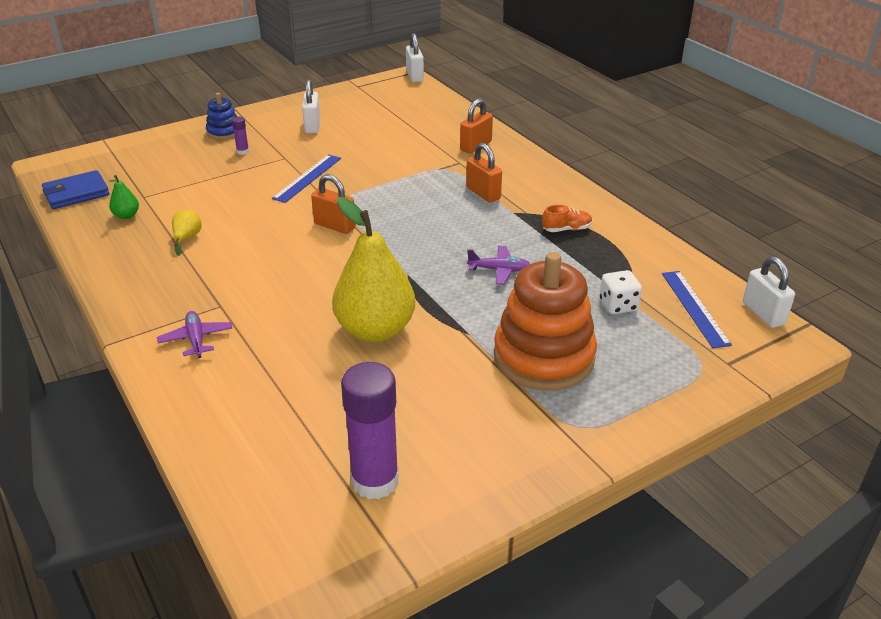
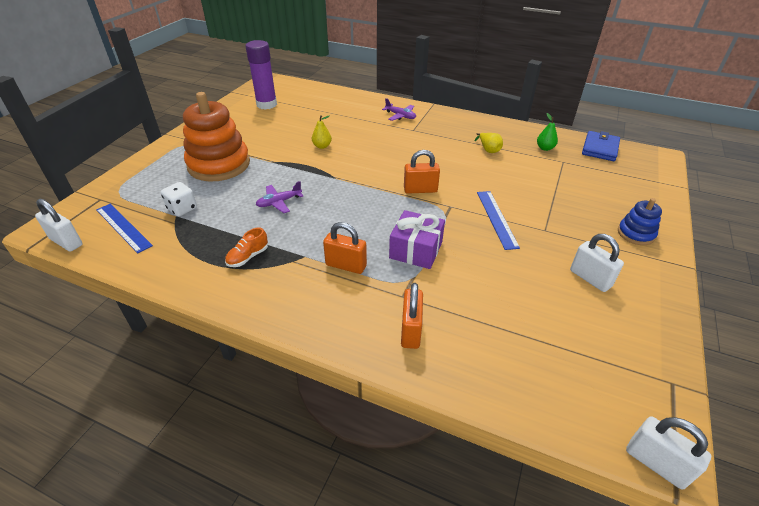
camera: 145 degrees right, 5 degrees up
purple glue stick [232,116,249,155] -> none
yellow pear [332,197,415,342] -> yellow pear [312,115,332,149], size x0.41
none -> purple gift [389,210,445,269]

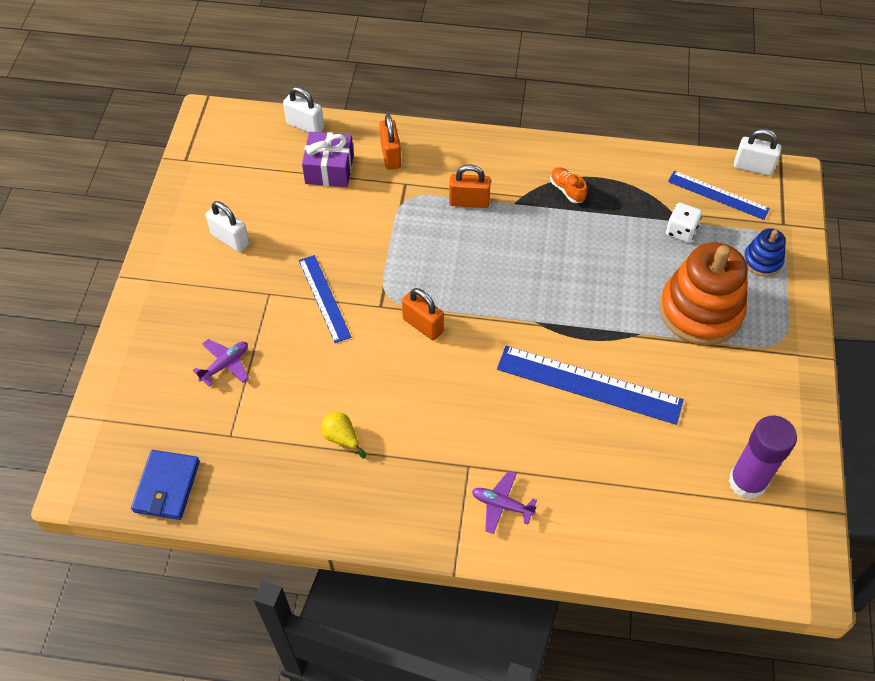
camera: 165 degrees right, 15 degrees up
orange shoe [225,227,268,267] -> orange shoe turned 60 degrees counterclockwise [550,167,587,203]
purple plane [256,181,303,213] -> purple plane moved to [193,339,249,386]
yellow pear [312,115,332,149] -> blue ruler [497,346,684,425]
purple gift [389,210,445,269] -> purple gift moved to [302,132,354,187]
orange padlock [404,150,440,194] -> orange padlock turned 60 degrees clockwise [402,288,444,340]
green pear [537,113,558,151] -> none
blue stacking toy [618,198,662,245] -> blue stacking toy moved to [743,228,786,277]
white padlock [626,417,711,490] -> white padlock moved to [283,87,324,133]

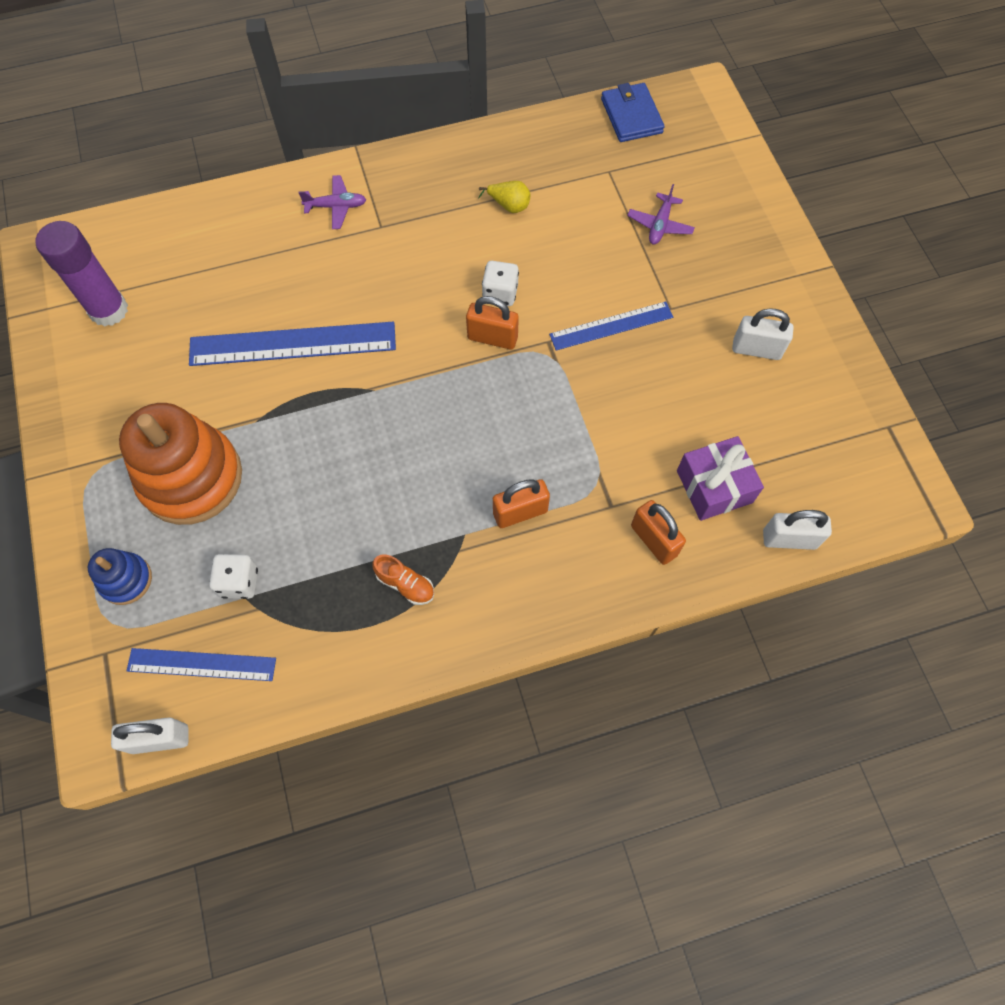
camera: 155 degrees right, 10 degrees up
blue ruler [299,255,351,343] -> blue ruler turned 60 degrees counterclockwise [549,301,673,351]
none -> white dice [482,261,519,306]

